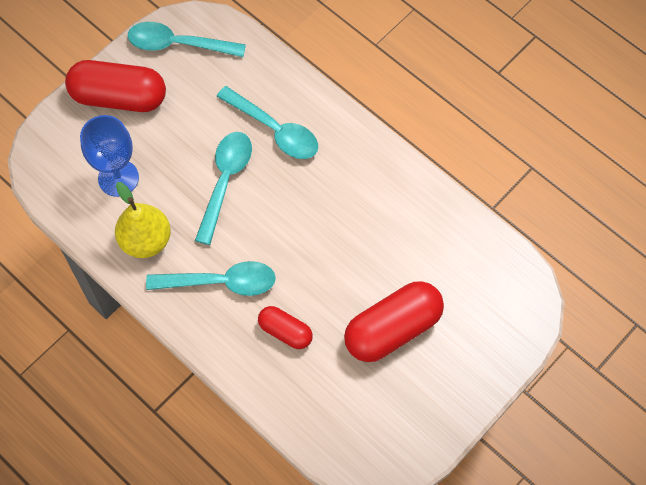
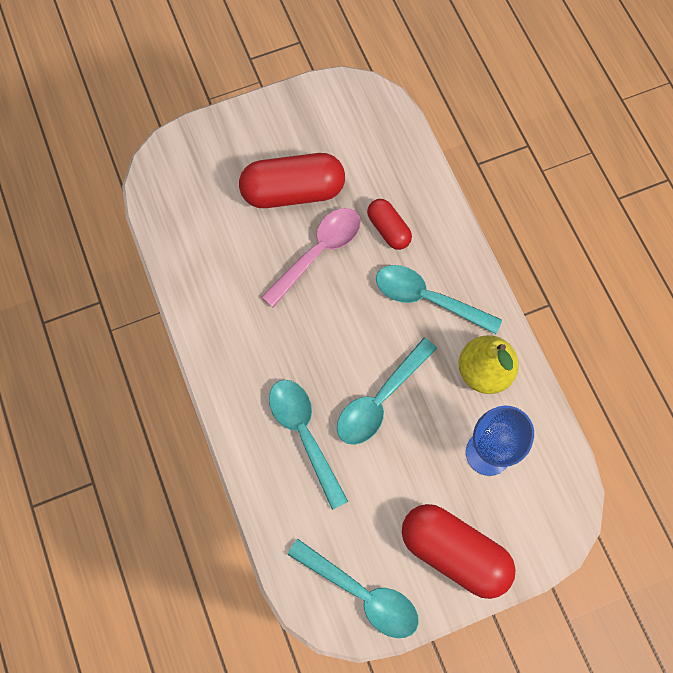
camera: 155 degrees left, 5 degrees up
none -> pink spoon [261,208,361,307]

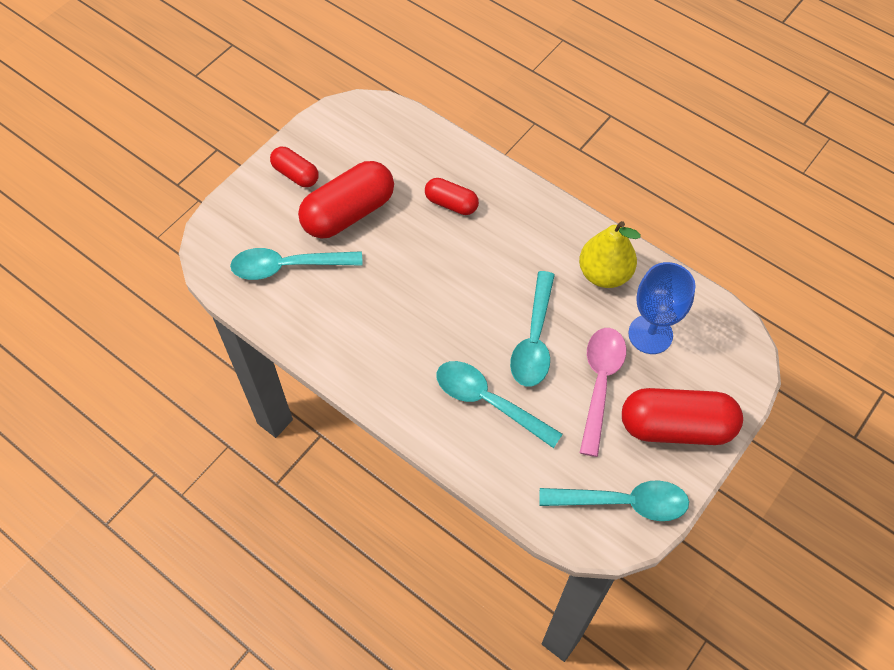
camera: 30 degrees left, 10 degrees down
pink spoon [261,208,361,307] -> pink spoon moved to [580,328,626,457]
turquoise spoon [376,265,502,334] -> turquoise spoon moved to [230,248,363,280]
none -> red capsule [270,147,319,187]

